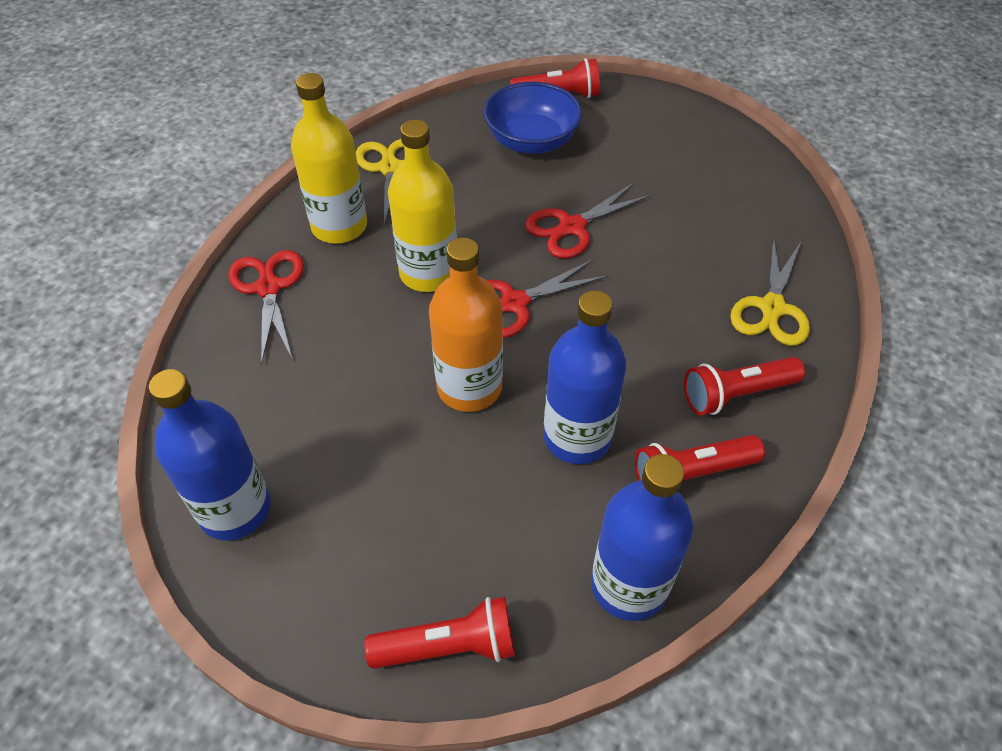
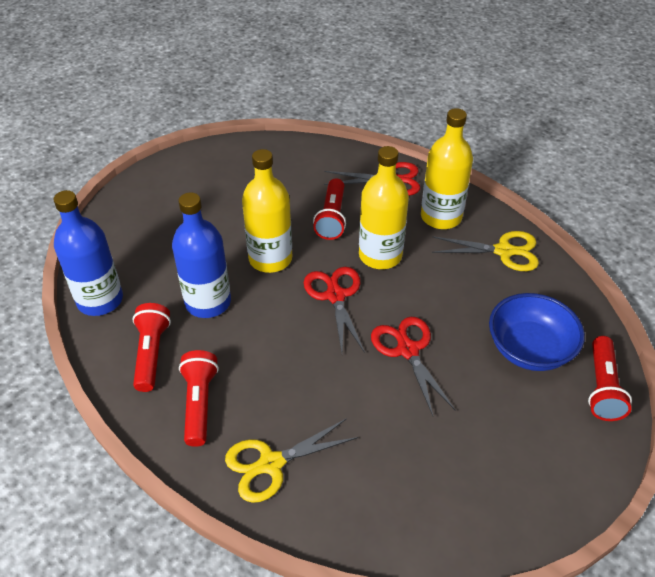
camera: 105 degrees right, 5 degrees down
blue bottle [149,369,271,541] -> none
red flashlight [365,597,515,669] -> red flashlight moved to [313,178,346,240]
orange bottle [429,238,503,412] -> yellow bottle [242,149,292,273]
yellow scissors [730,236,810,346] -> yellow scissors turned 60 degrees counterclockwise [225,418,358,503]

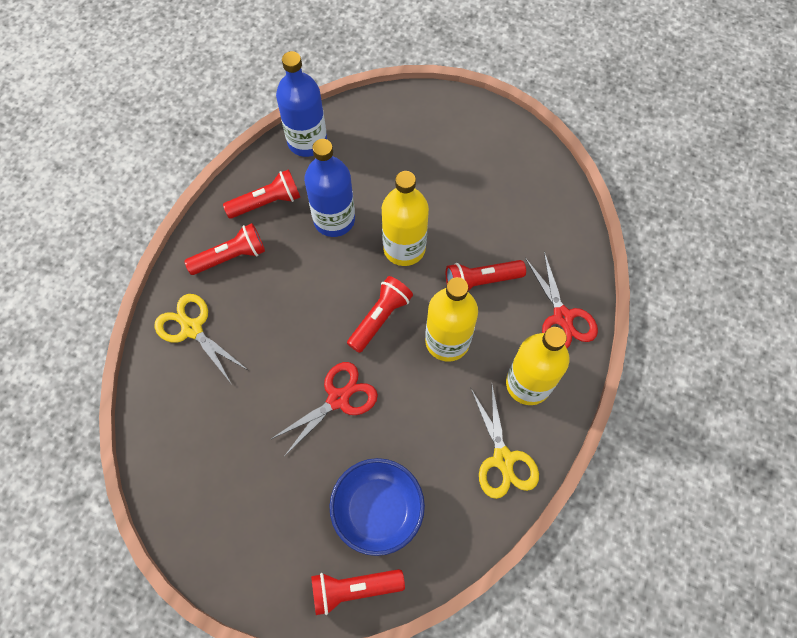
camera: 70 degrees right, 20 degrees up
red scissors [304,267,365,353] -> red flashlight [347,276,413,353]

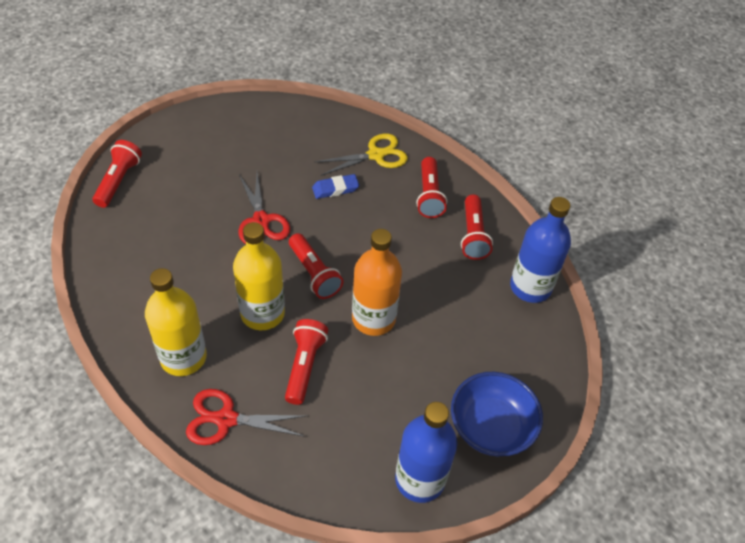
camera: 110 degrees right, 15 degrees down
blue bottle [304,139,355,237] -> blue bottle moved to [395,402,457,503]
blue bowl [329,458,425,556] -> blue bowl moved to [451,372,543,456]
yellow bottle [382,171,429,266] -> orange bottle [352,229,402,336]
yellow scissors [471,385,539,499] -> none
none -> blue eraser [312,174,359,199]

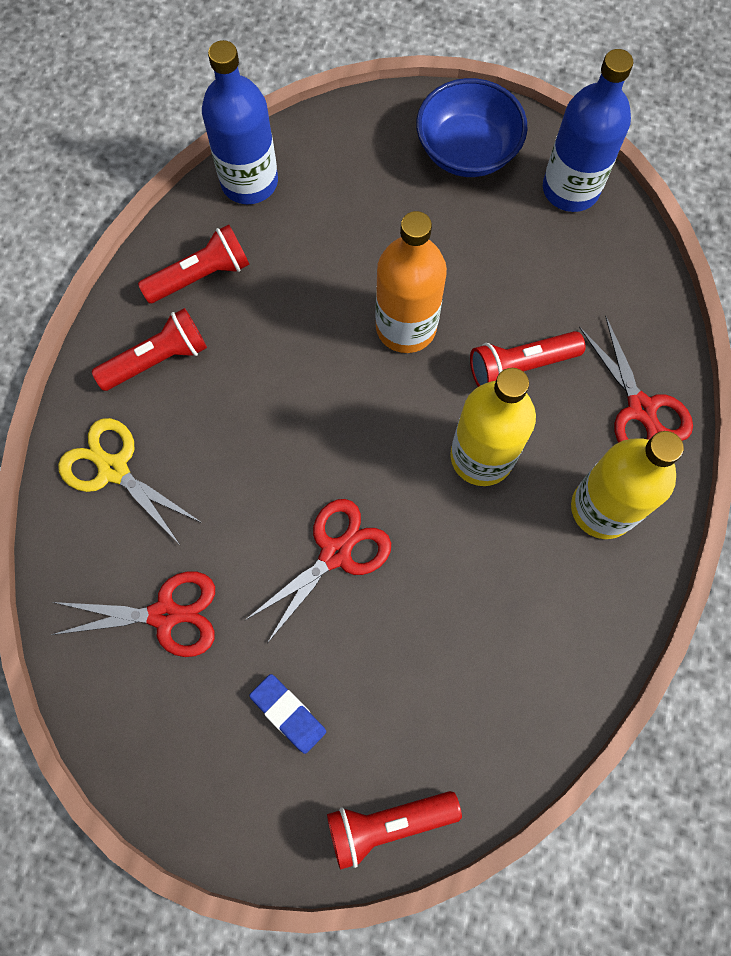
camera: 115 degrees left, 20 degrees up
red flashlight [289,233,344,299] -> none
blue eraser [312,174,359,199] -> blue eraser moved to [249,674,326,754]
none -> red scissors [51,571,215,657]

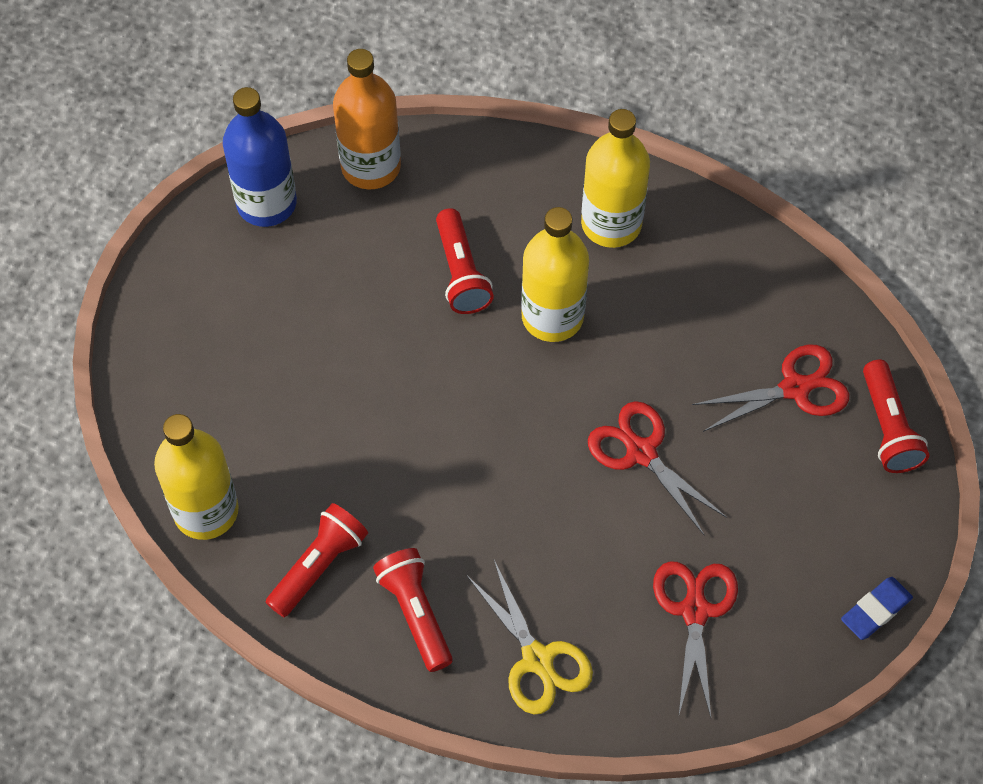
camera: 85 degrees left, 10 degrees down
yellow scissors [58,418,202,545] -> yellow scissors turned 75 degrees counterclockwise [467,560,593,714]
red flashlight [138,224,250,303] -> red flashlight turned 60 degrees clockwise [266,503,368,617]
blue bottle [202,40,278,204] -> yellow bottle [154,414,239,540]
blue eraser [249,674,326,754] -> blue eraser moved to [841,577,913,640]
orange bottle [375,211,447,353] -> orange bottle moved to [333,49,401,190]
blue bowl [416,78,528,177] -> none
red scissors [579,315,693,443] -> red scissors moved to [692,345,849,432]

